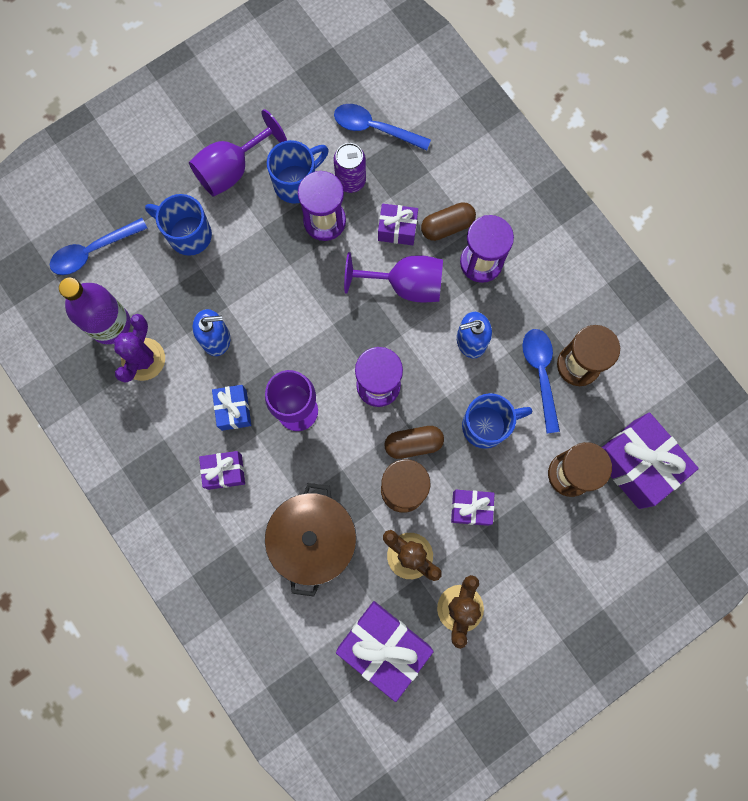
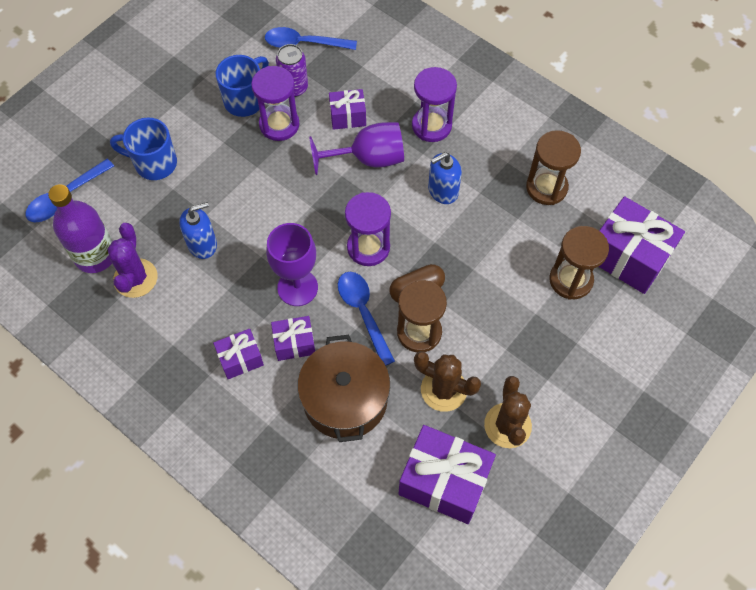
camera: 15 degrees left, 15 degrees down
purple goblet [189,109,287,197] -> none
blue gift [212,385,251,431] -> none
brown capsule [421,202,476,241] -> none
purple gift [451,490,495,526] -> purple gift moved to [271,316,315,361]
blue mug [462,393,532,449] -> none
blue spoon [522,329,560,434] -> blue spoon moved to [338,272,395,366]

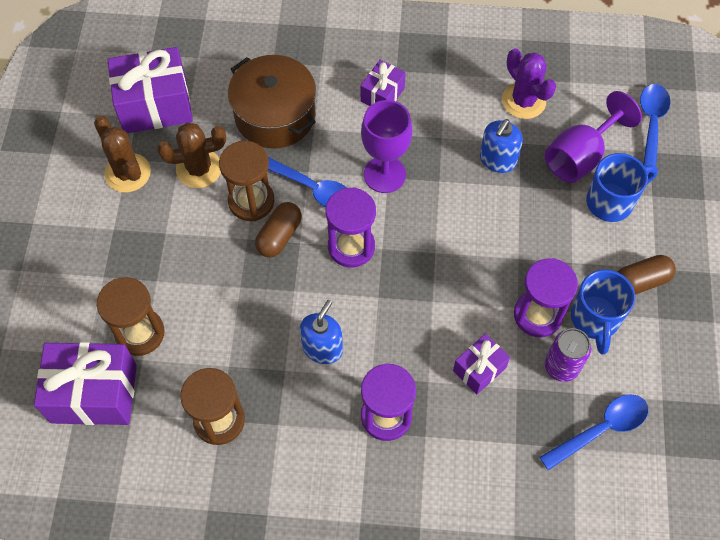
camera: 145 degrees right, 0 degrees up
purple bottle [48,184,112,273] -> none
purple gift [271,316,315,361] -> none
purple goblet [309,122,404,175] -> purple goblet moved to [545,91,642,183]
none -> brown capsule [618,255,676,295]

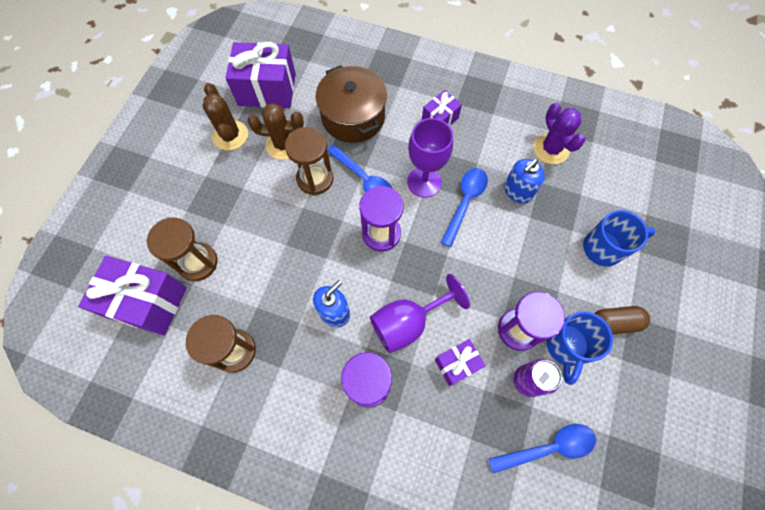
camera: 15 degrees right, 5 degrees up
brown capsule [255,202,302,257] -> none
purple goblet [545,91,642,183] -> purple goblet moved to [370,274,470,353]
blue spoon [640,84,670,174] -> blue spoon moved to [441,168,488,247]

